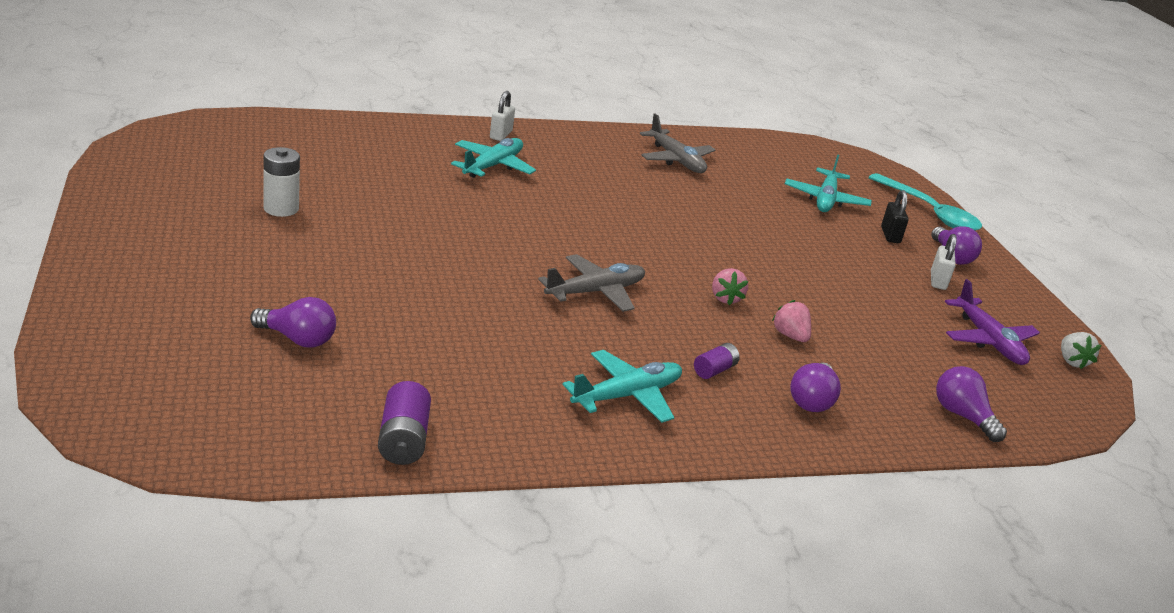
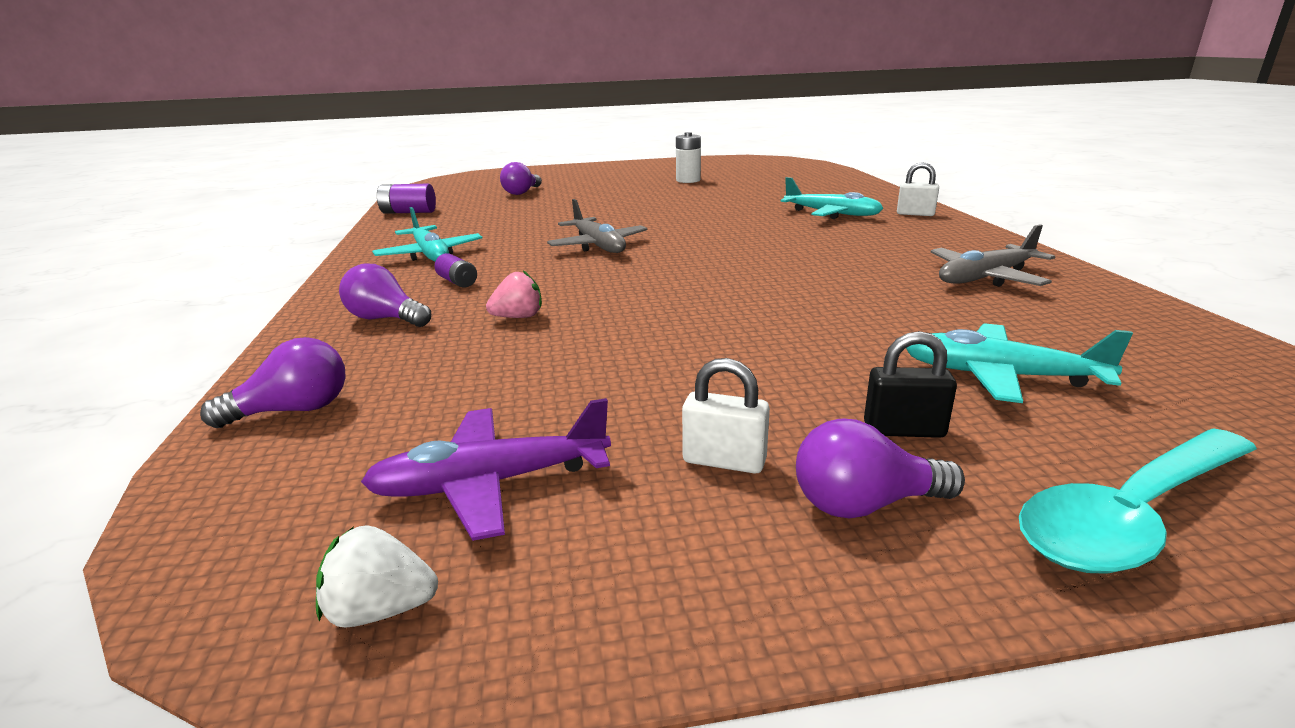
camera: 100 degrees right, 5 degrees down
pink strawberry [712,268,748,305] -> none

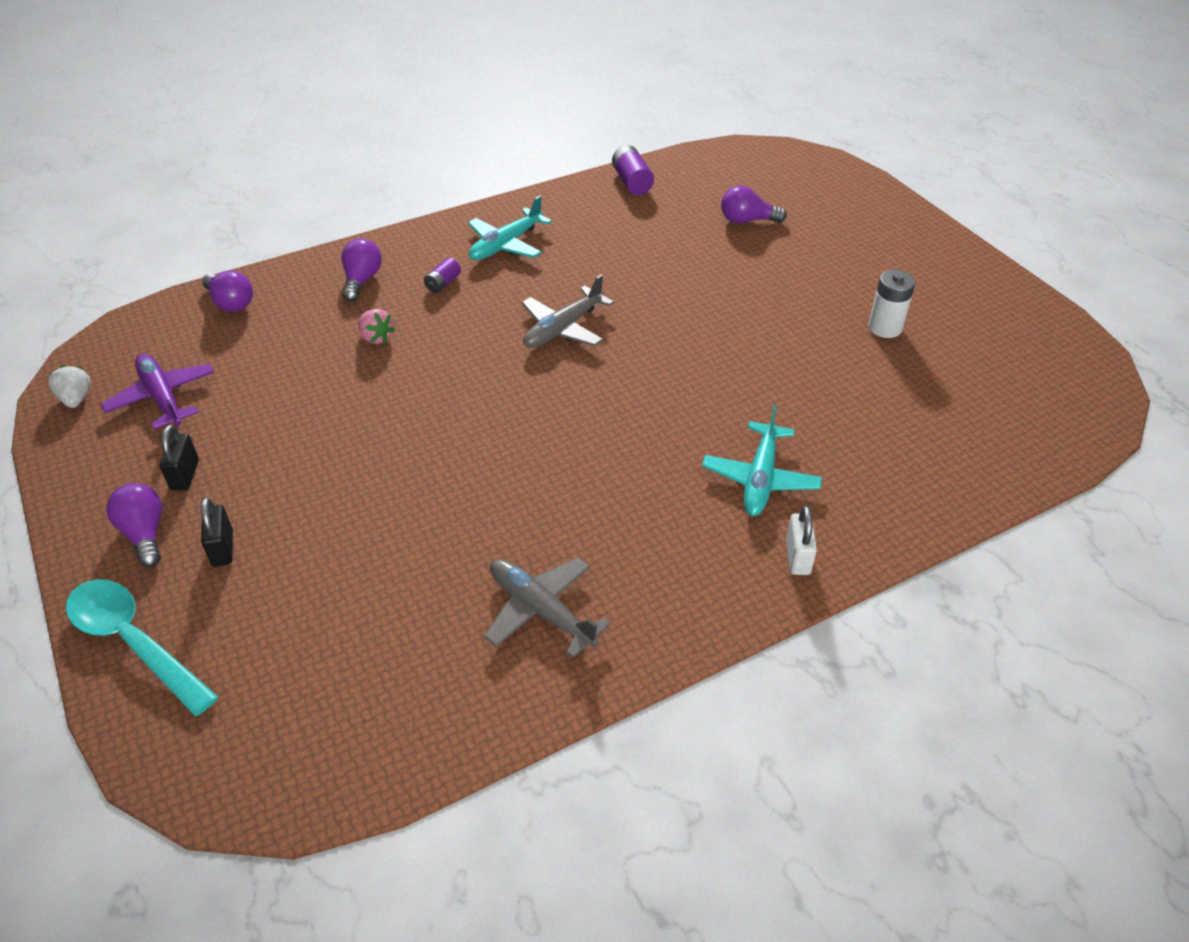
camera: 70 degrees right, 20 degrees up
white padlock [682,358,770,474] -> black padlock [160,425,199,491]
turquoise plane [906,323,1133,403] -> none

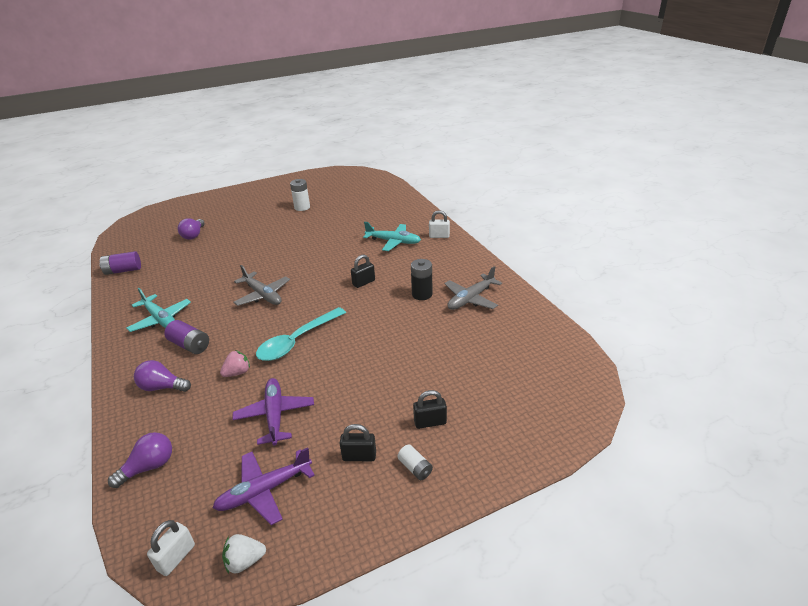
camera: 85 degrees left, 10 degrees down
turquoise spoon [66,579,218,716] -> turquoise spoon moved to [256,307,346,361]
purple light bulb [106,483,162,567] -> white battery [398,444,433,480]
purple battery [424,258,461,293] -> purple battery [164,320,209,354], size x1.58
none -> white padlock [147,520,195,576]
none -> purple plane [232,378,314,446]
none -> black padlock [351,254,375,288]
none -> black battery [411,259,432,300]

